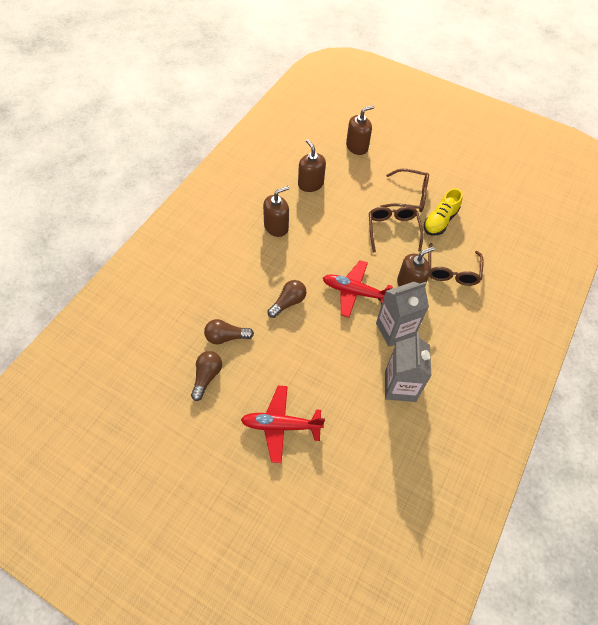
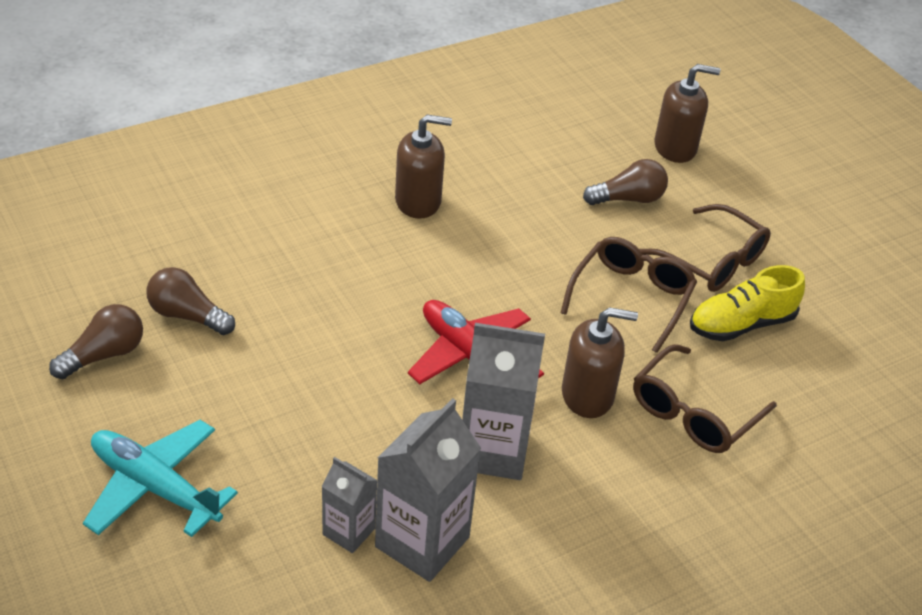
camera: 30 degrees right, 15 degrees down
red plane [241,386,325,463] -> turquoise plane [83,420,238,537]
brown light bulb [268,280,306,318] -> brown light bulb moved to [583,159,668,205]
brown soap dispenser [298,139,326,192] -> none
none -> grey carton [321,457,377,553]

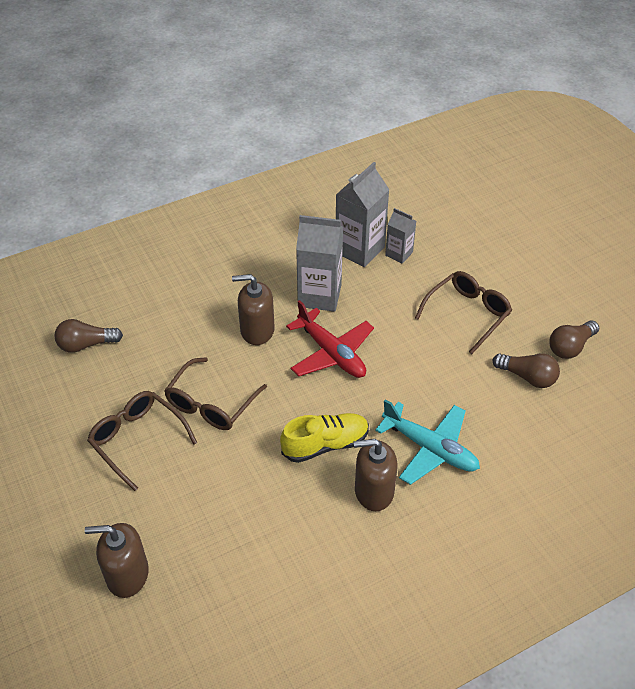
camera: 175 degrees left, 5 degrees up
turquoise plane [83,420,238,537] -> turquoise plane moved to [375,399,480,485]
brown light bulb [583,159,668,205] -> brown light bulb moved to [54,319,123,353]
brown glasses [633,344,777,453] -> brown glasses moved to [415,271,512,354]
yellow shoe [690,265,805,341] -> yellow shoe moved to [280,413,369,463]

